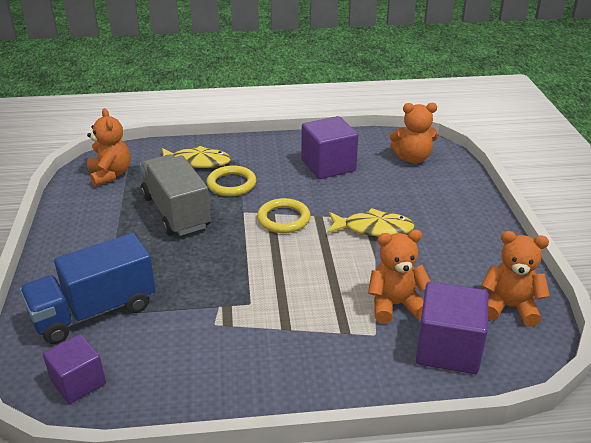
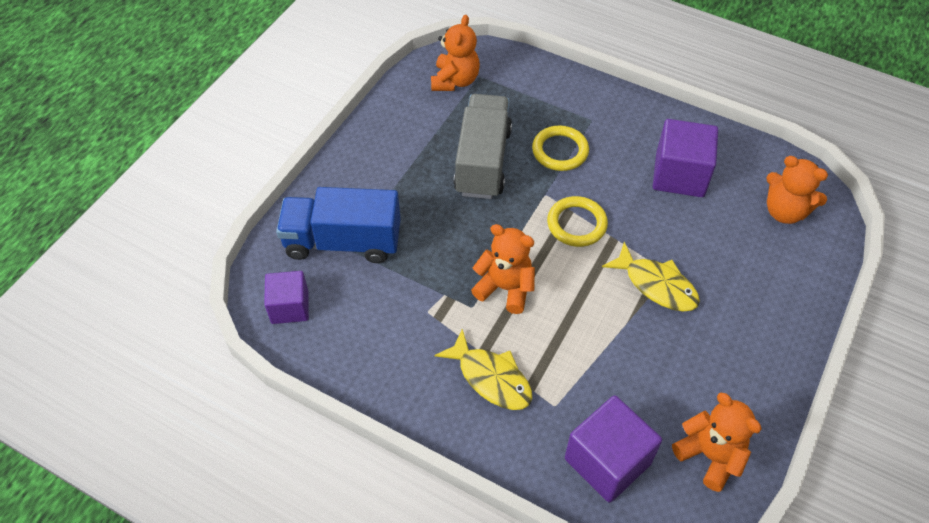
camera: 35 degrees right, 20 degrees up
yellow fish [162,146,231,168] -> yellow fish moved to [434,329,532,410]
orange teddy bear [368,230,431,324] -> orange teddy bear moved to [471,224,535,314]

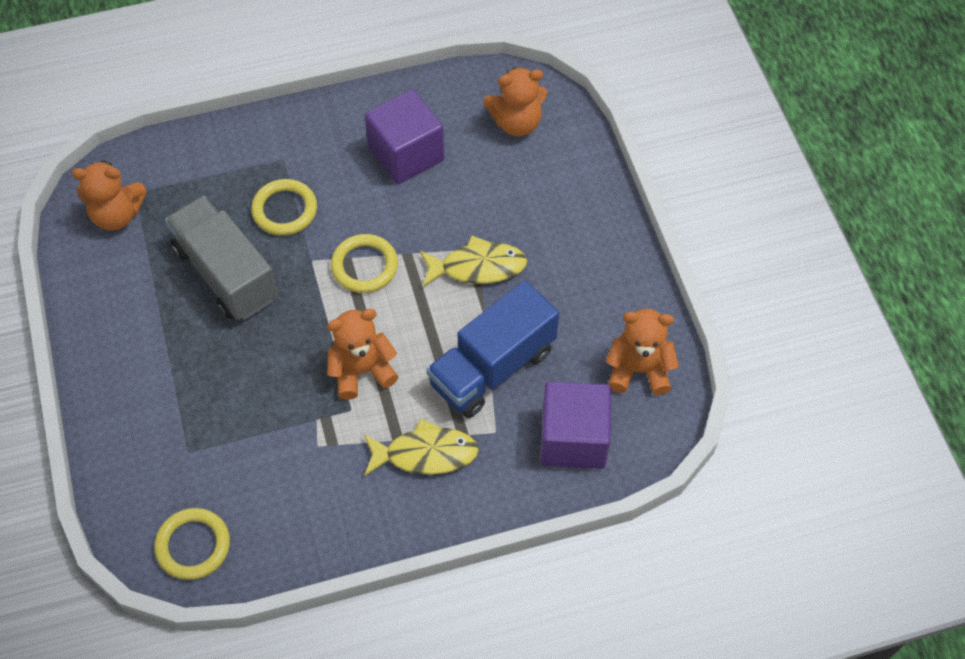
camera: 45 degrees left, 5 degrees up
purple cube [264,271,309,324] -> yellow ring [154,508,230,580]
blue truck [276,187,401,263] -> blue truck moved to [426,281,559,418]
orange teddy bear [431,15,480,91] -> orange teddy bear turned 120 degrees clockwise [72,160,147,230]

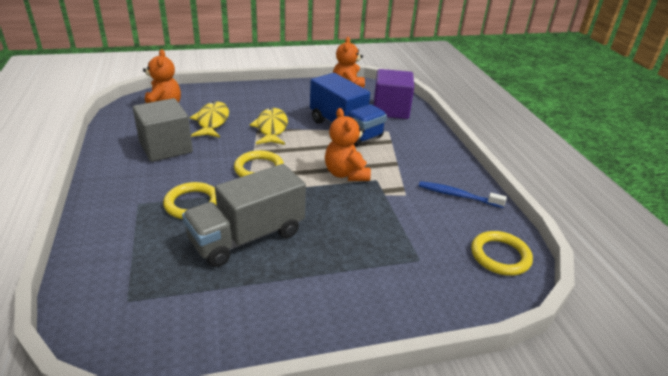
camera: 90 degrees left, 25 degrees down
orange teddy bear [72,160,147,230] -> none
yellow fish [364,418,479,476] -> yellow fish moved to [190,102,229,138]
purple cube [365,89,444,184] -> grey cube [133,98,193,162]
none -> blue toothbrush [419,181,507,208]

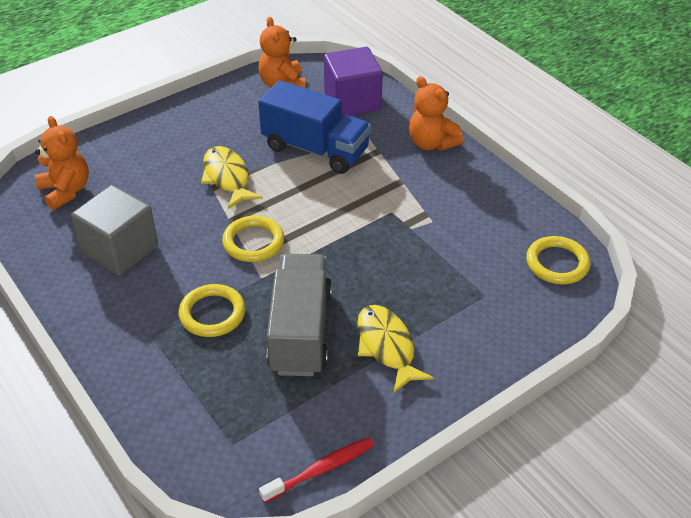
camera: 20 degrees left, 10 degrees up
grey truck [182,164,306,267] -> grey truck turned 150 degrees clockwise [267,254,332,376]
yellow fish [190,102,229,138] -> yellow fish moved to [357,305,434,393]
orange teddy bear [325,108,371,181] -> orange teddy bear moved to [409,76,463,151]
blue toothbrush [419,181,507,208] -> none
none -> red toothbrush [259,437,374,503]

